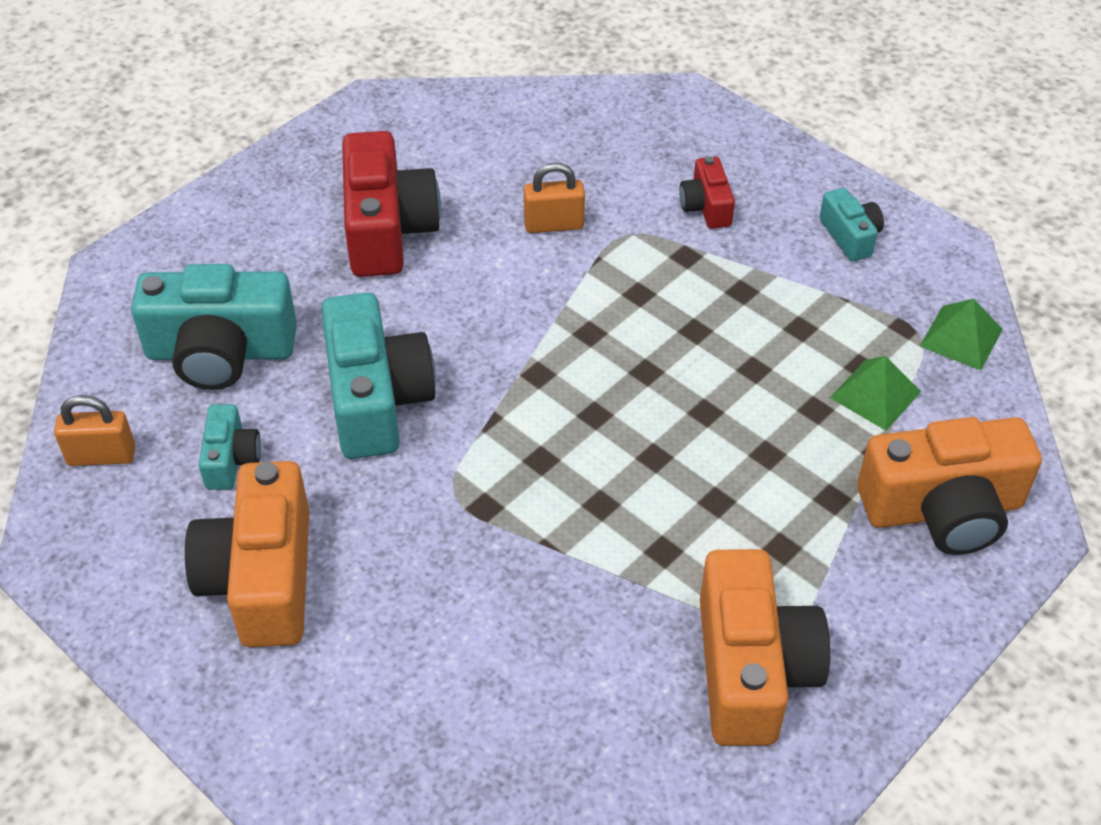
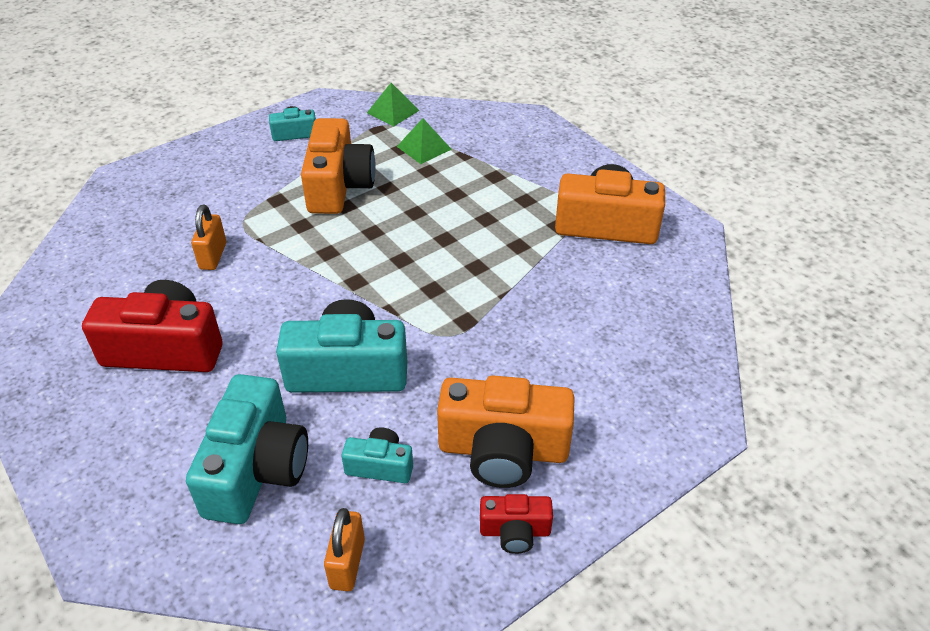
camera: 80 degrees left, 5 degrees down
red camera [679,156,735,229] -> red camera moved to [480,494,553,554]
orange camera [857,417,1042,555] -> orange camera moved to [301,118,376,214]

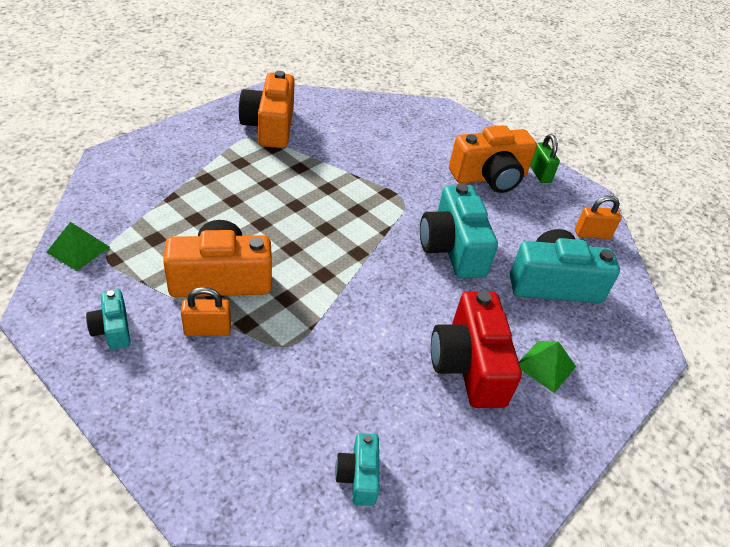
camera: 105 degrees left, 0 degrees up
orange padlock [191,205,226,270] -> orange padlock moved to [181,287,231,336]
turquoise camera [342,427,413,483] -> turquoise camera moved to [335,433,379,506]
green pyramid [397,118,452,164] -> green pyramid moved to [519,341,576,393]
orange camera [437,375,575,488] -> orange camera turned 75 degrees clockwise [449,125,537,193]
red camera [480,494,553,554] -> green padlock [530,134,560,183]

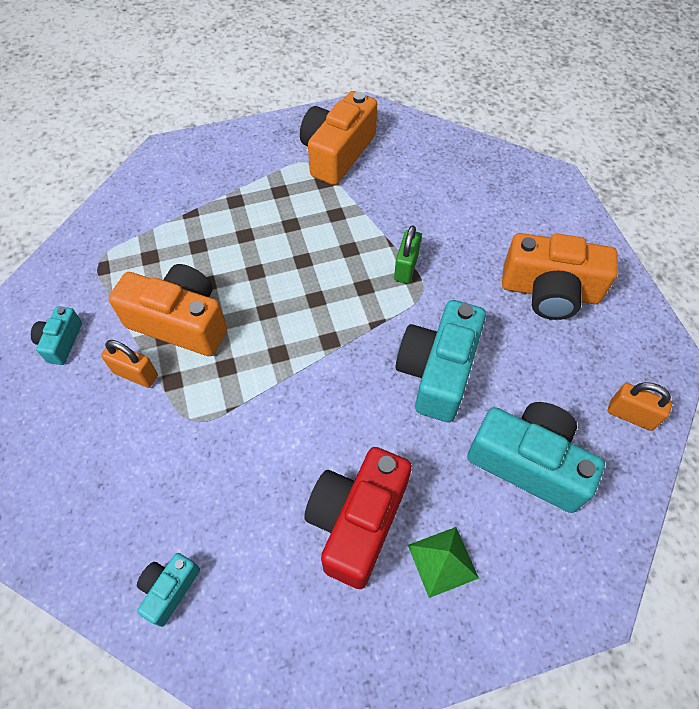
camera: 35 degrees right, 15 degrees up
green pyramid [46,222,110,271] -> none
green padlock [530,134,560,183] -> green padlock moved to [394,225,421,284]

